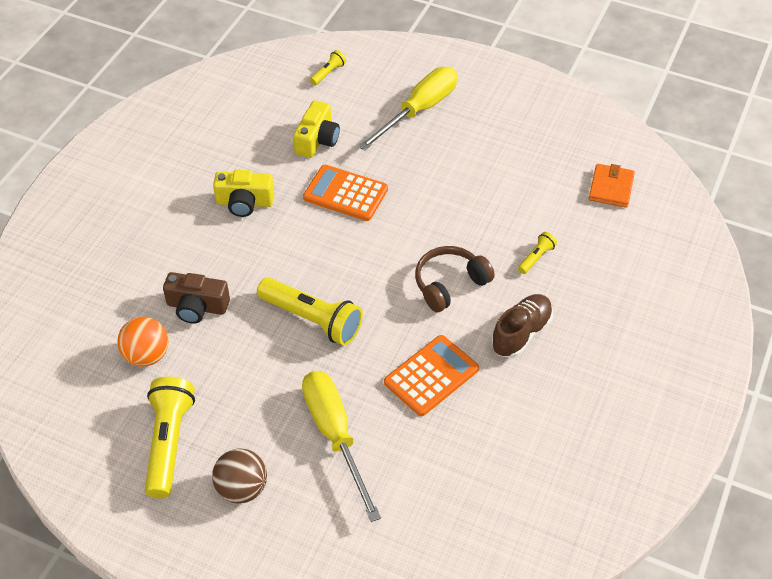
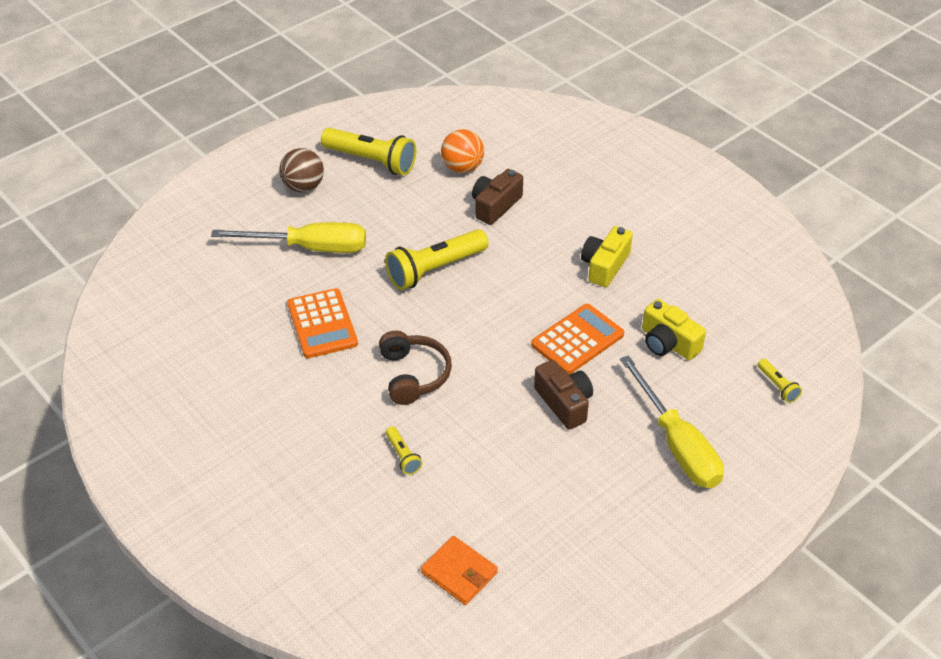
camera: 115 degrees right, 5 degrees down
brown shoe [491,294,553,358] -> none
none -> brown camera [534,360,593,429]

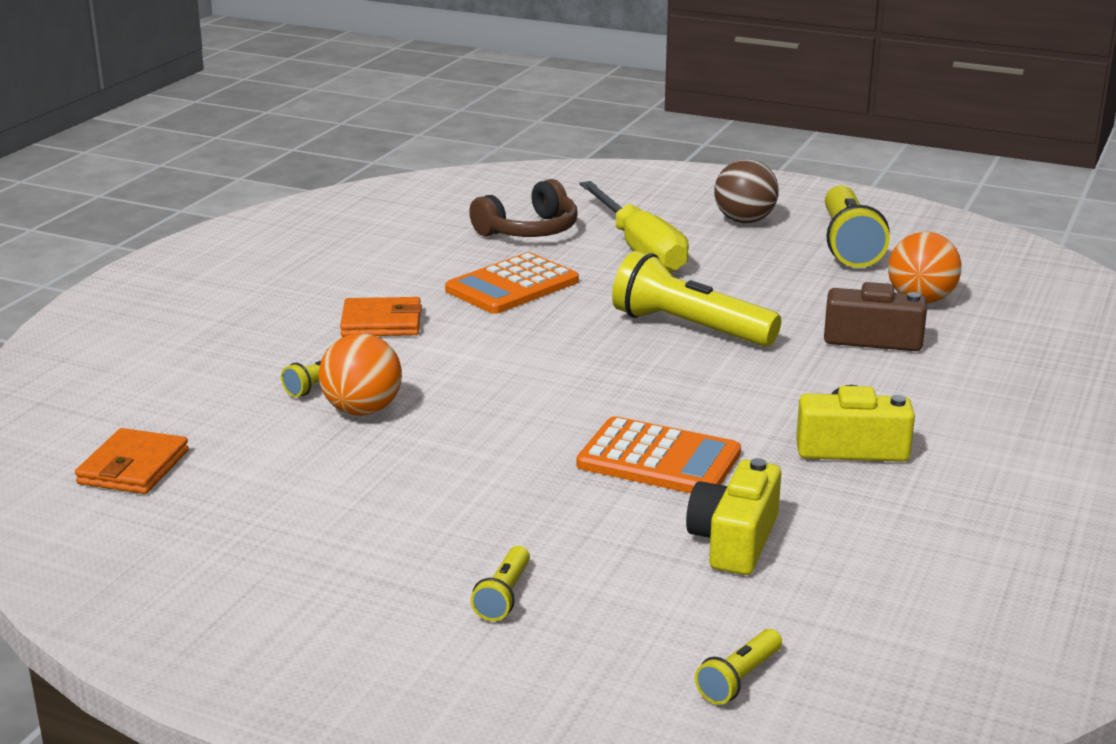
camera: 65 degrees right, 20 degrees down
brown headphones [379,330,452,405] -> brown headphones moved to [469,179,577,237]
brown camera [534,360,593,429] -> none
yellow screwdriver [620,355,724,488] -> yellow flashlight [470,546,530,621]
none -> orange ball [319,333,402,416]
none -> orange wallet [340,297,422,337]

